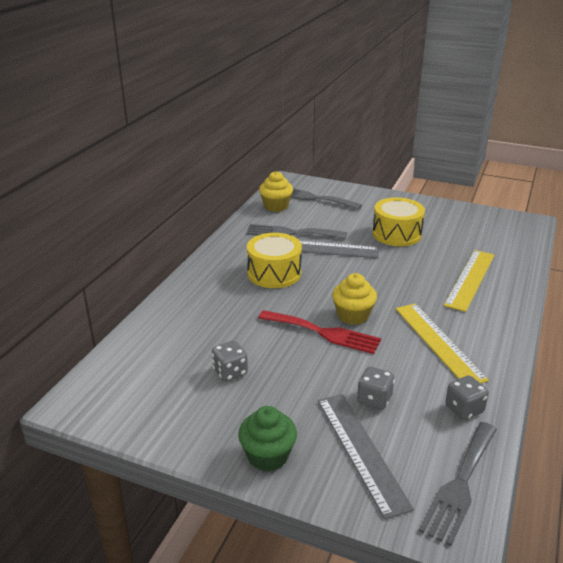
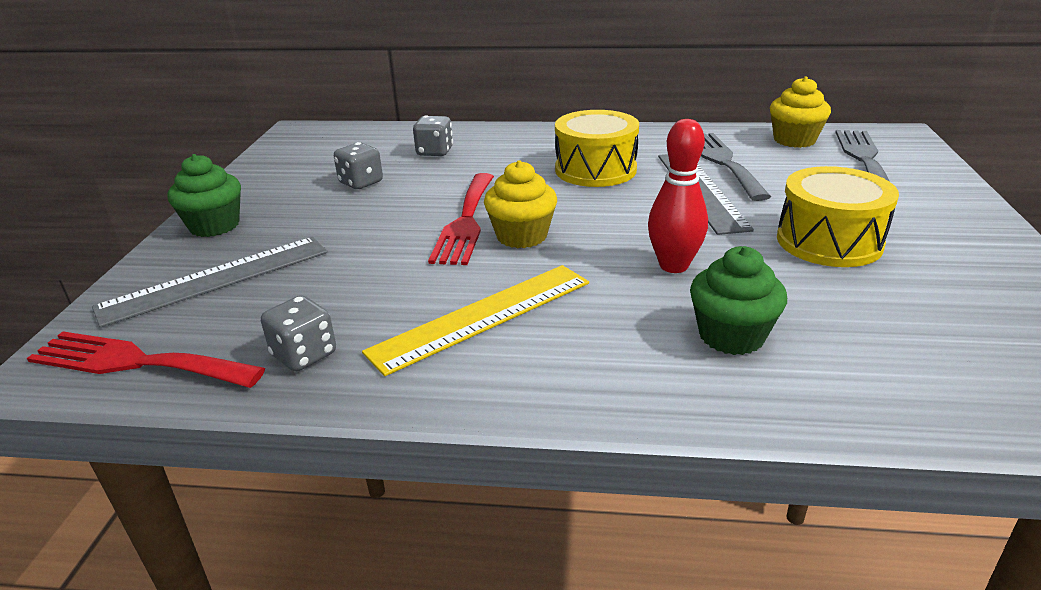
camera: 75 degrees right, 0 degrees up
grey dice [357,366,395,410] -> grey dice moved to [413,115,453,156]
grey fork [419,422,497,546] -> red fork [27,331,265,388]
yellow ruler [444,250,495,312] -> green cupcake [690,246,787,355]
none -> red bowling pin [648,119,708,273]

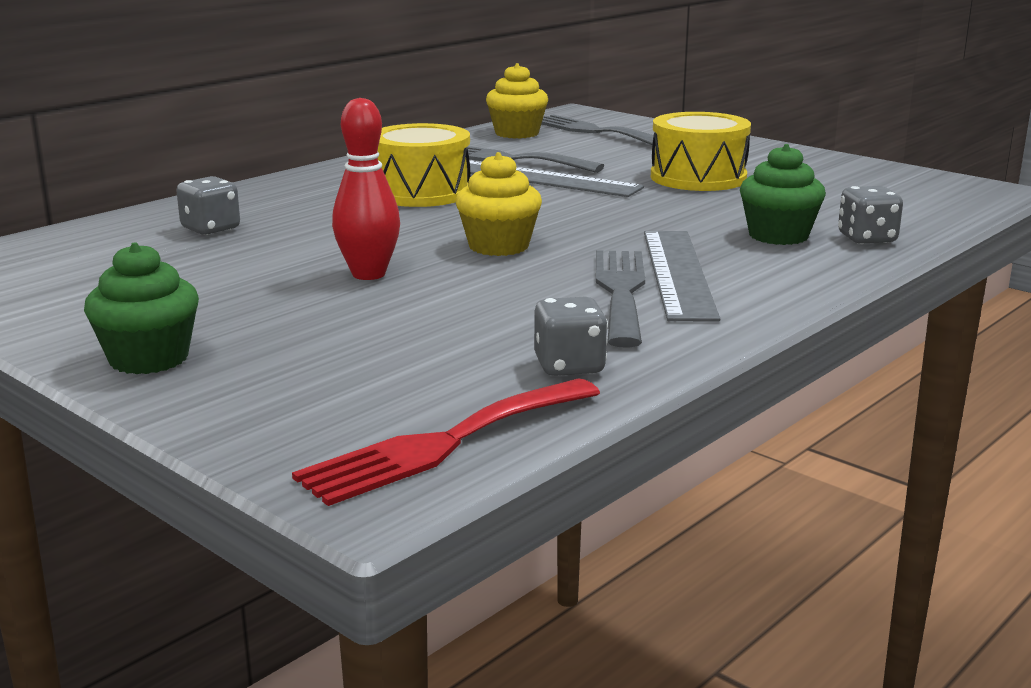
camera: 55 degrees left, 10 degrees down
grey ruler [92,237,328,328] -> grey ruler moved to [644,231,720,322]
grey dice [334,142,383,189] -> grey dice moved to [838,186,903,244]
yellow ruler [362,265,589,376] -> grey fork [596,250,645,348]
red fork [428,173,494,265] -> none
red bowling pin [648,119,708,273] -> red bowling pin moved to [332,98,400,280]

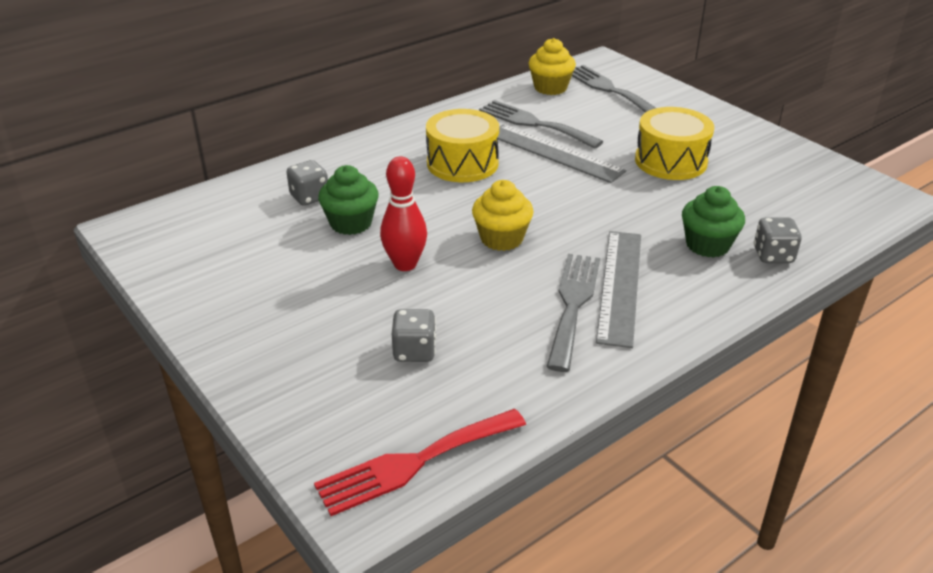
camera: 10 degrees right, 15 degrees up
green cupcake [84,242,199,374] -> green cupcake moved to [318,165,379,235]
grey dice [534,297,608,376] -> grey dice moved to [392,309,436,362]

